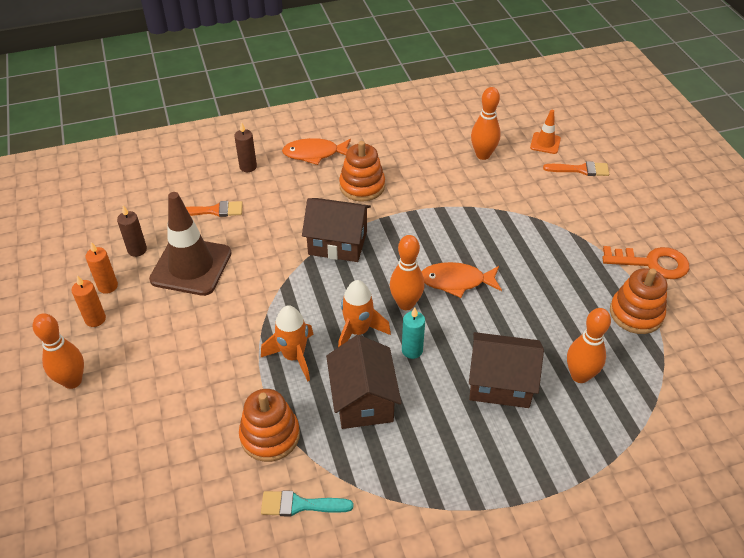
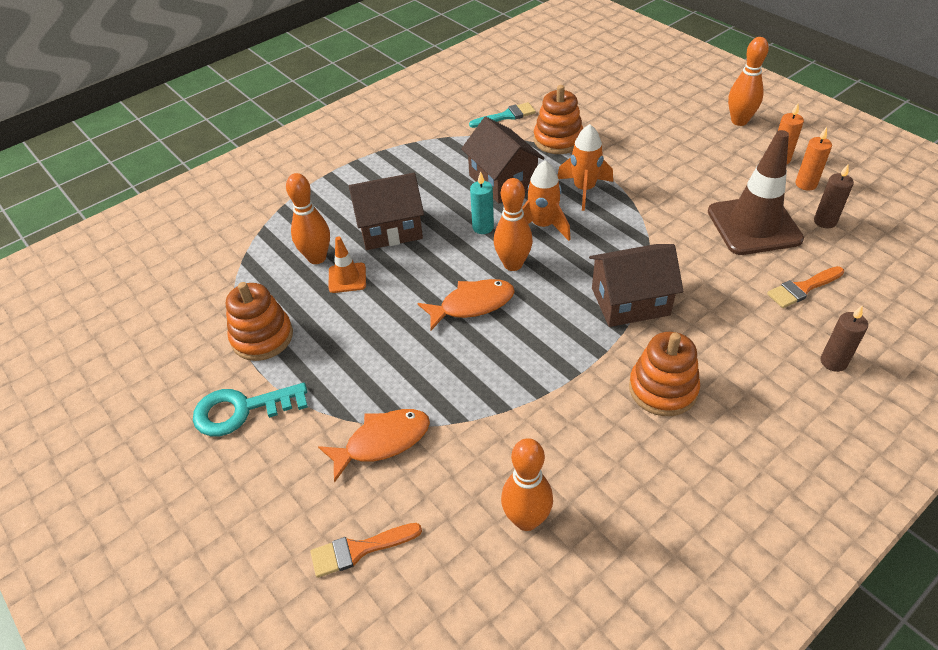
camera: 160 degrees right, 0 degrees up
orange fish [282,138,351,165] -> orange fish moved to [318,409,430,483]
orange traffic cone [530,110,561,154] -> orange traffic cone moved to [329,236,366,293]
orange key [602,246,689,279] -> turquoise key [193,383,308,436]

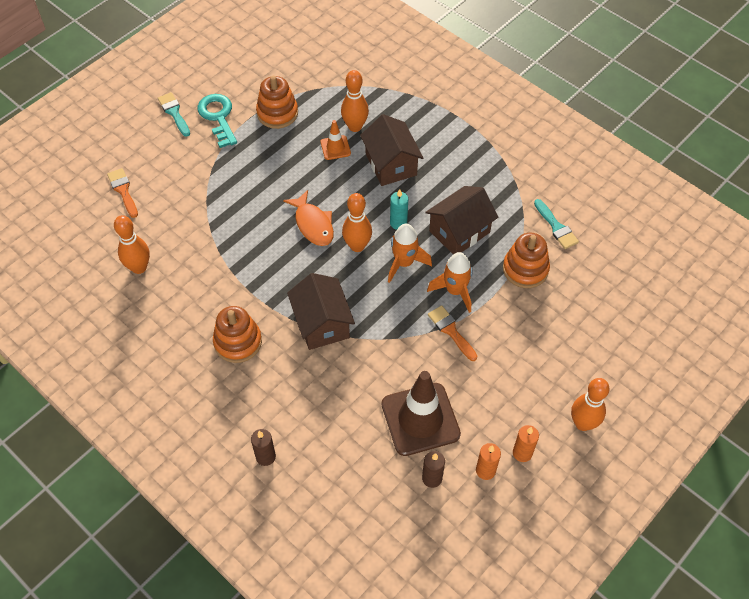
camera: 80 degrees right, 10 degrees up
orange fish [318,409,430,483] -> none
orange brush [767,266,844,308] -> orange brush moved to [428,305,477,361]
none -> turquoise brush [158,92,190,137]

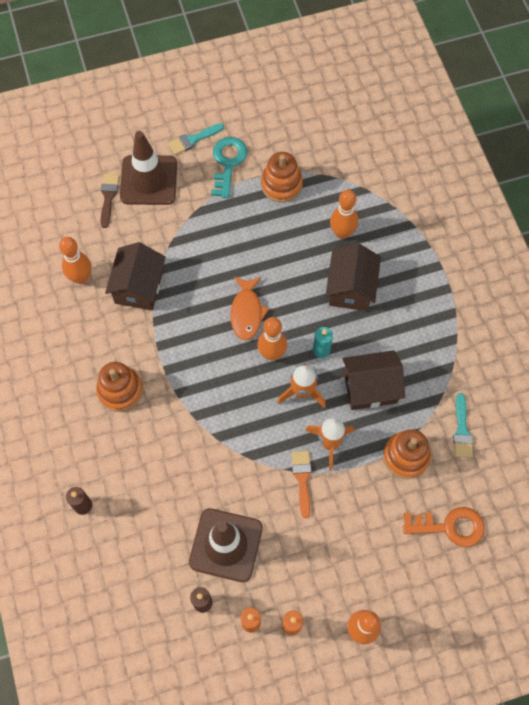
camera: 30 degrees right, 10 degrees up
orange brush [107,168,138,218] -> brown brush [100,174,119,228]
turquoise brush [158,92,190,137] -> turquoise brush turned 120 degrees counterclockwise [168,123,224,155]
brown house [287,273,355,350] -> brown house moved to [105,242,166,311]
orange traffic cone [320,120,351,160] -> none
none -> brown traffic cone [120,131,177,205]
none -> orange key [403,507,484,547]

